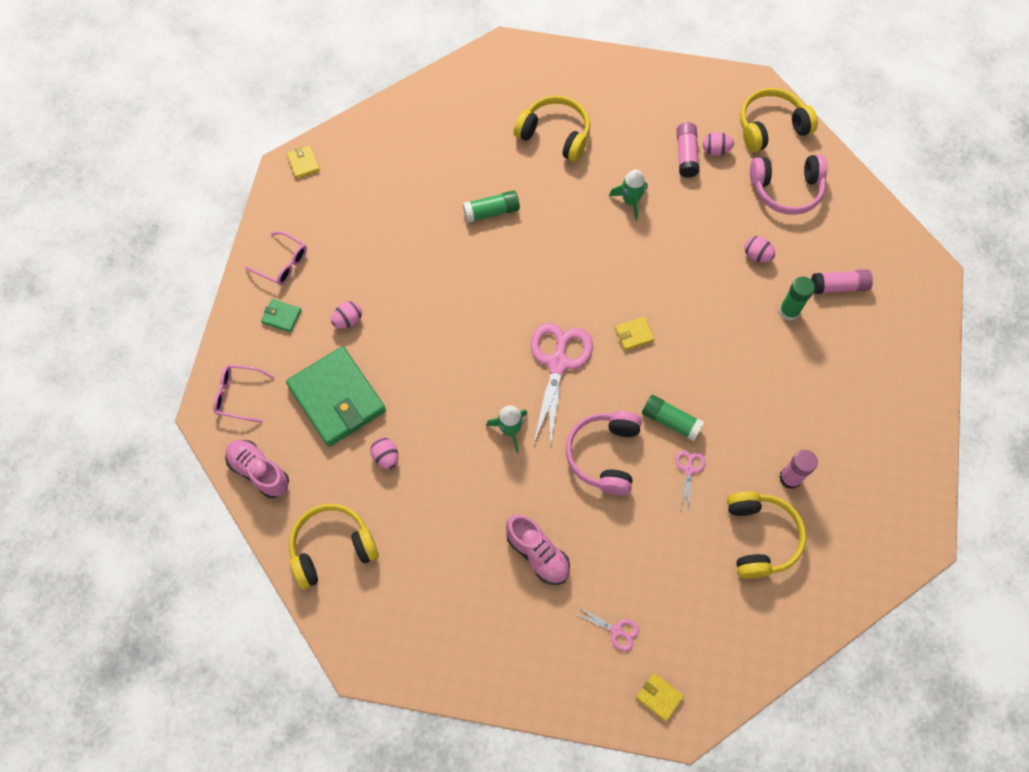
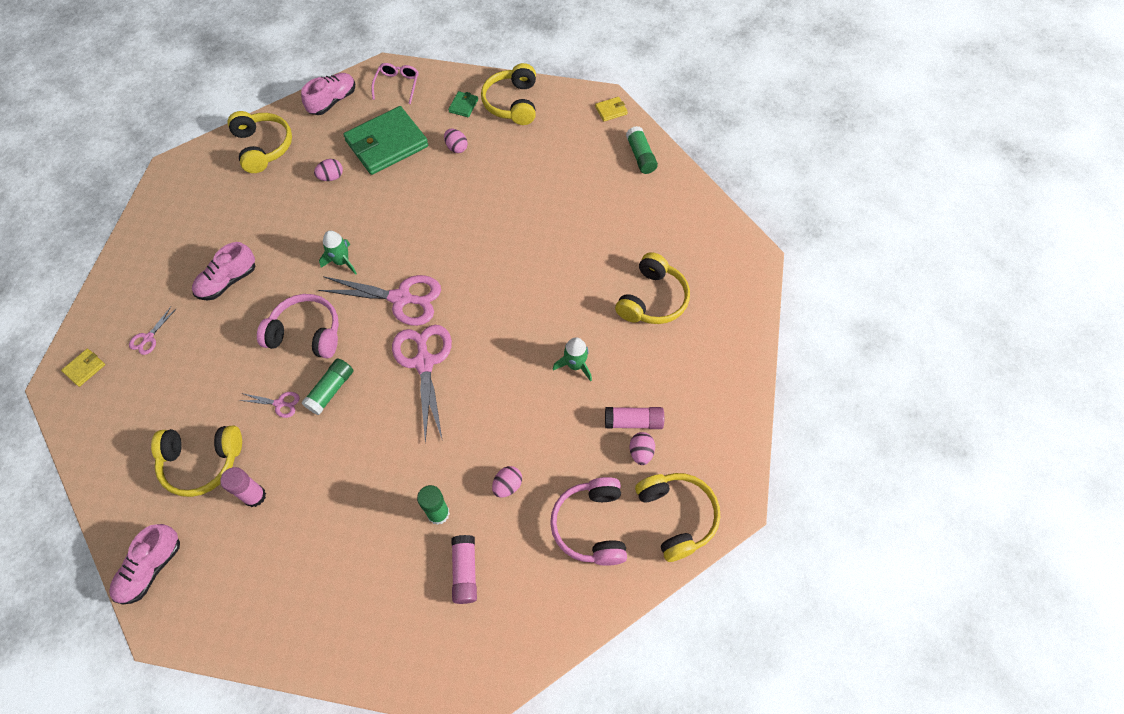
camera: 90 degrees right, 5 degrees down
pink glasses [245,231,307,285] -> yellow headphones [481,63,536,125]
green glue stick [463,190,520,223] -> green glue stick moved to [626,126,658,174]
yellow wallet [615,317,655,351] -> pink scissors [392,325,452,444]
none -> pink shoe [109,524,180,604]

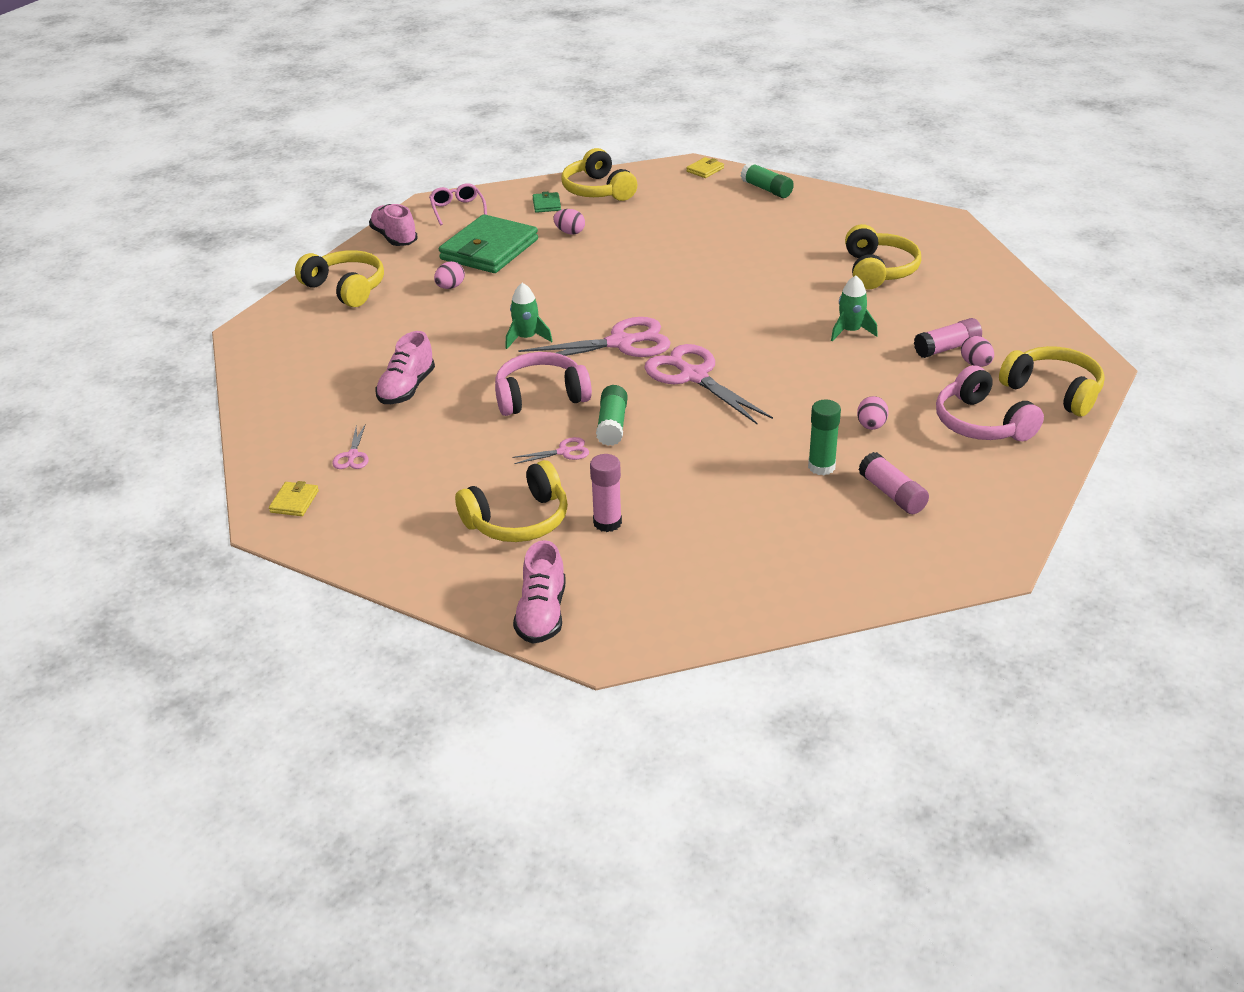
camera: 25 degrees left, 25 degrees down
pink shoe [301,73,355,115] -> pink shoe turned 45 degrees counterclockwise [369,204,418,246]

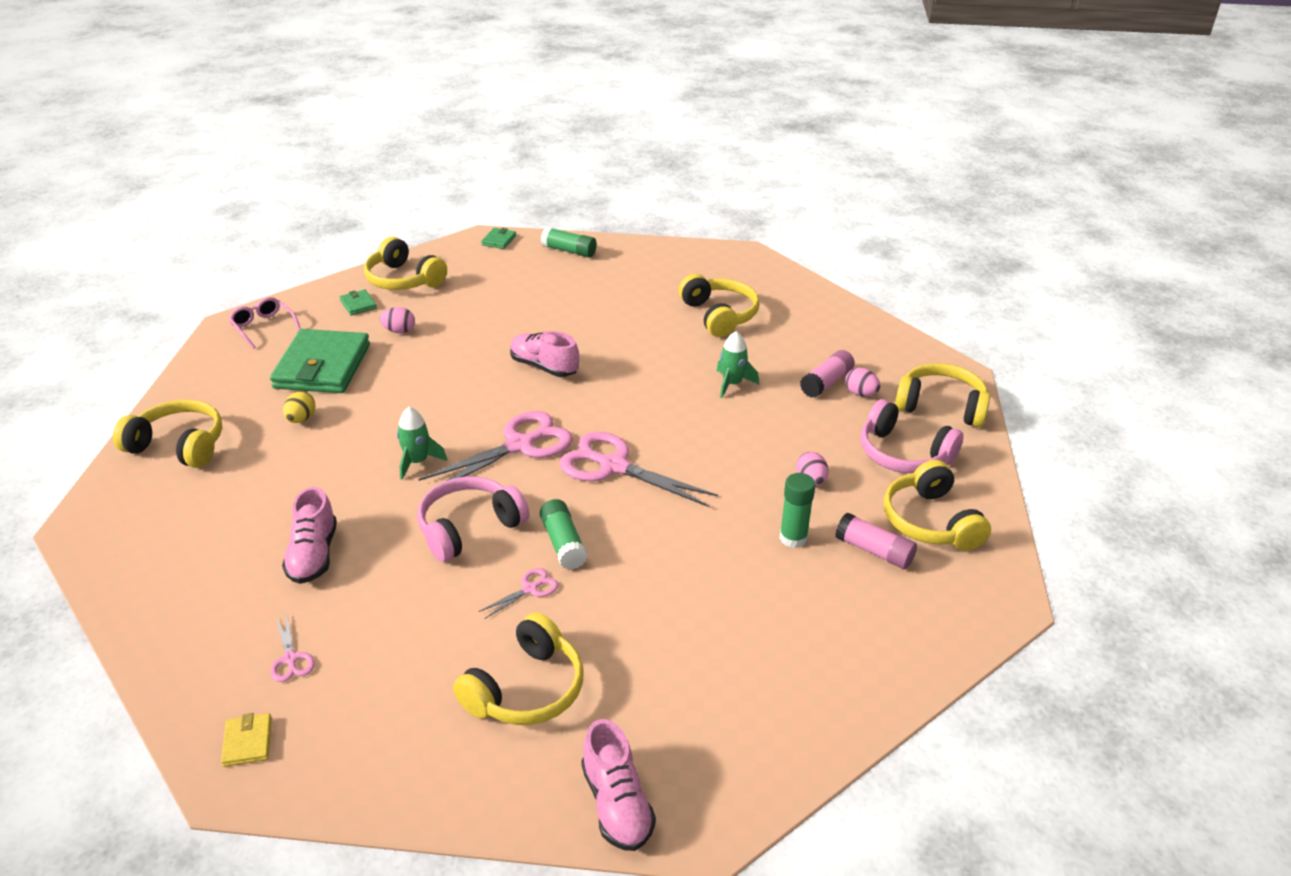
camera: 25 degrees left, 0 degrees up
pink shoe [369,204,418,246] -> pink shoe moved to [510,331,579,377]
pink egg [434,261,465,289] -> yellow egg [283,392,315,423]
pink glue stick [590,454,622,532] -> none
yellow wallet [686,157,724,178] -> green wallet [481,228,516,249]
none -> yellow headphones [884,460,991,551]

